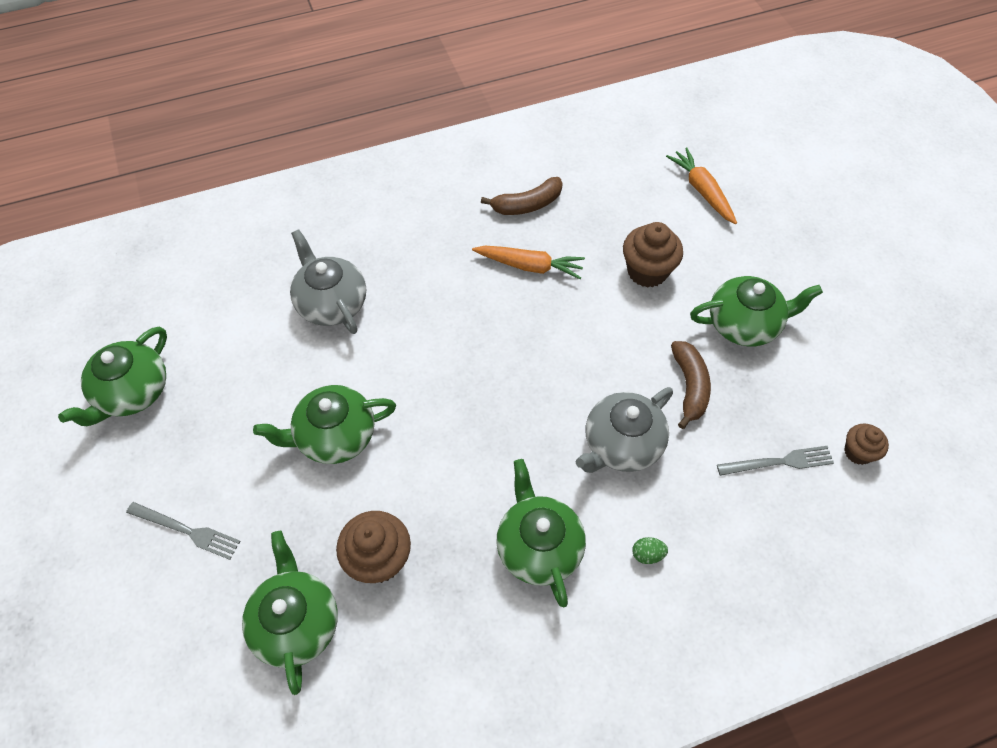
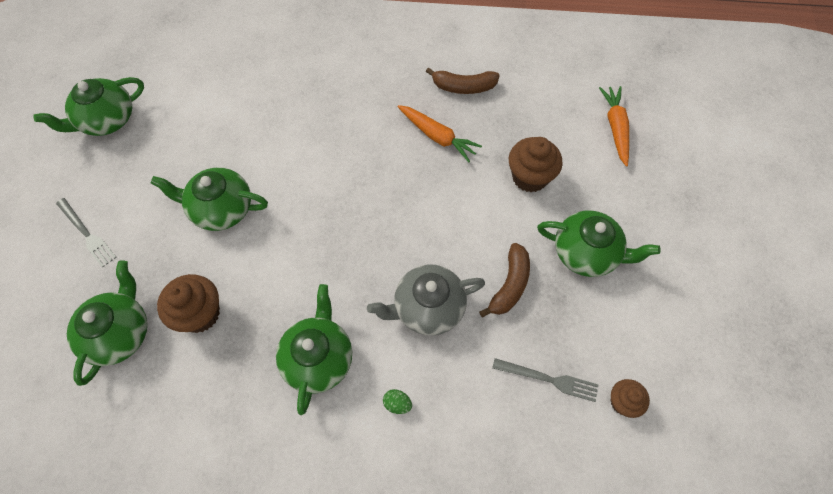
camera: 25 degrees right, 5 degrees up
grey teapot [290,229,366,334] -> none

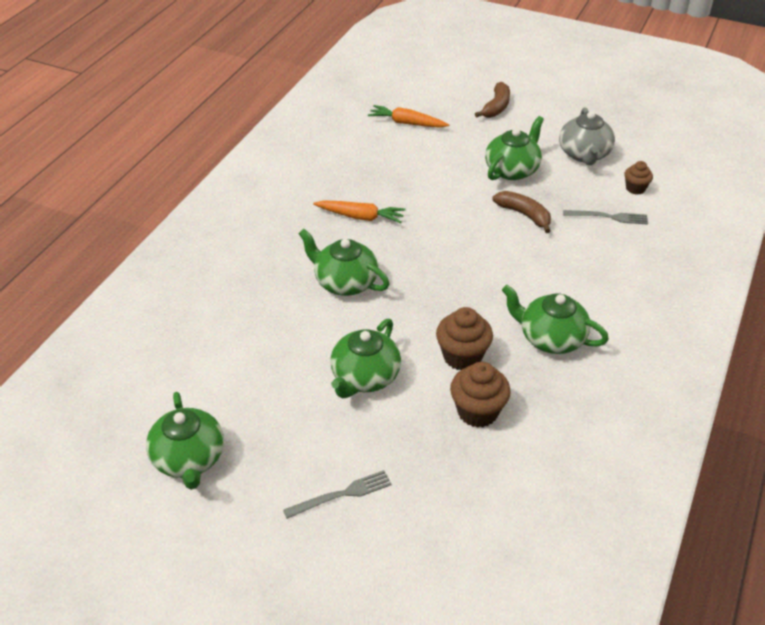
camera: 70 degrees left, 20 degrees down
green teapot [67,260,147,386] -> green teapot moved to [298,229,389,296]
grey teapot [367,264,485,336] -> grey teapot moved to [559,107,615,165]
green egg [383,389,412,414] -> none
orange carrot [398,105,482,162] -> orange carrot turned 45 degrees clockwise [313,200,406,223]
brown banana [426,67,500,94] -> brown banana moved to [475,82,510,118]
grey fork [492,358,598,402] -> grey fork turned 60 degrees clockwise [563,210,648,225]
brown cupcake [509,137,563,192] -> brown cupcake moved to [436,307,493,370]

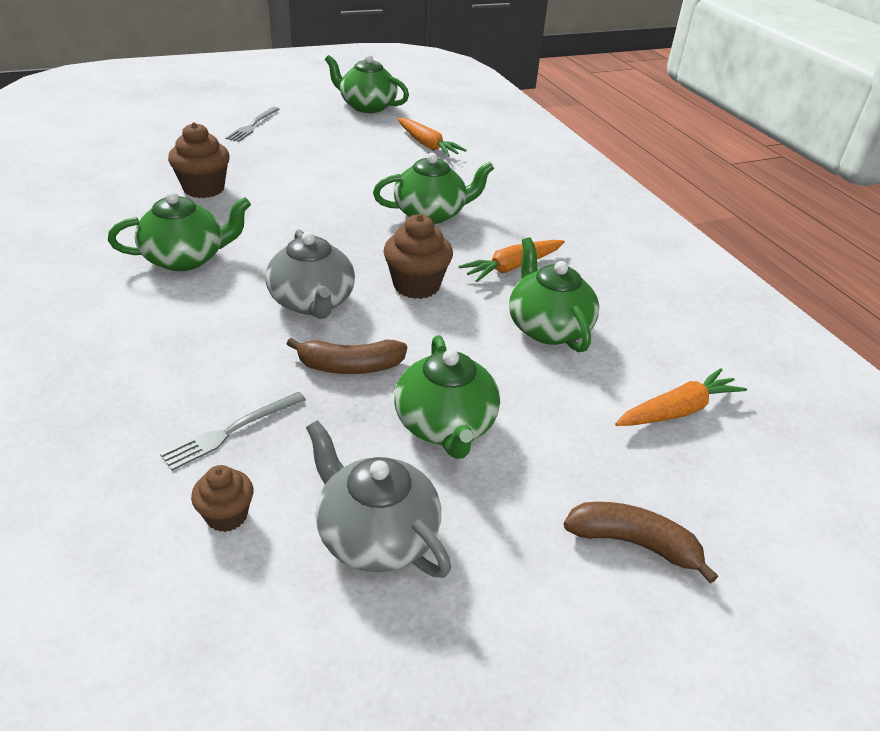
camera: 130 degrees right, 5 degrees down
green teapot [330,319,401,398] -> green teapot moved to [509,237,599,352]
brown cupcake [436,307,493,370] -> brown cupcake moved to [383,214,453,299]
brown banana [475,82,510,118] -> brown banana turned 135 degrees clockwise [564,502,718,583]
none -> grey teapot [266,230,355,319]
none -> orange carrot [398,118,467,157]

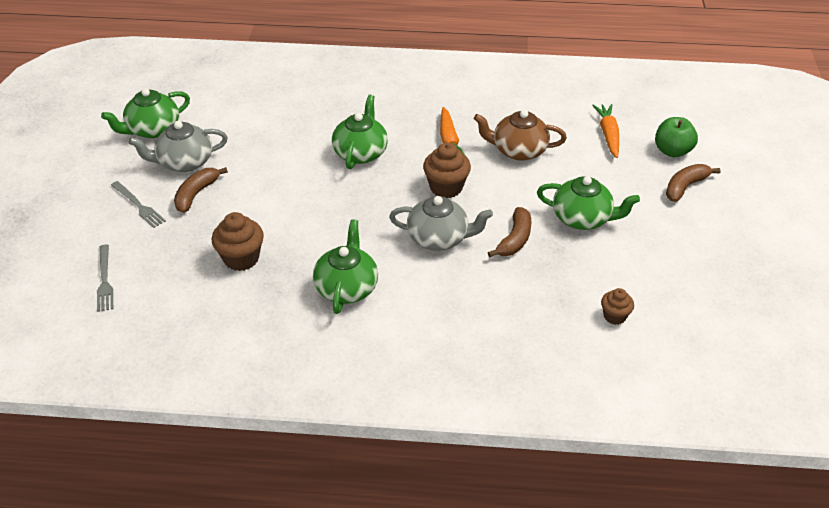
camera: 60 degrees left, 5 degrees up
grey fork [160,392,306,471] -> grey fork moved to [97,244,113,312]
grey teapot [306,420,451,578] -> grey teapot moved to [129,121,228,172]
orange carrot [398,118,467,157] -> none
green teapot [509,237,599,352] -> brown teapot [474,110,567,161]
none -> brown banana [174,167,228,213]
none -> green apple [655,117,698,157]

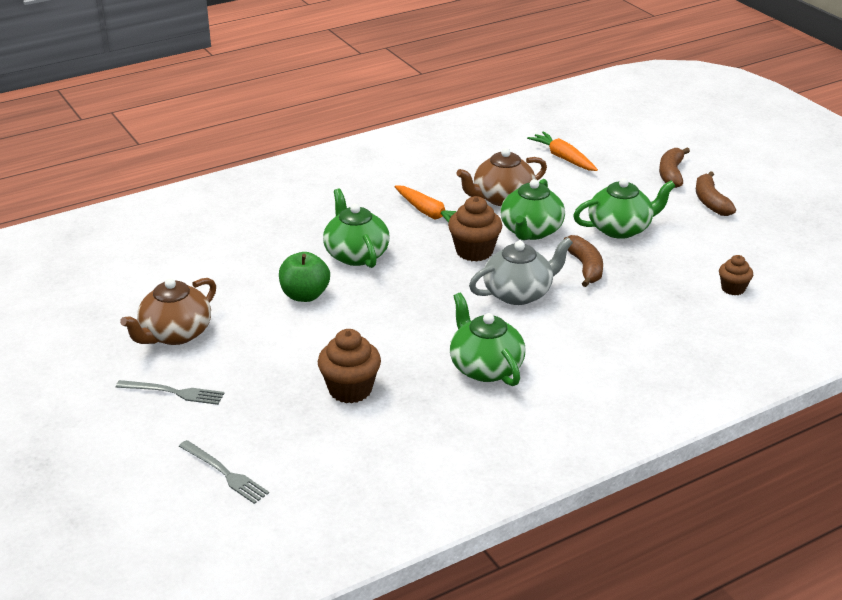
camera: 35 degrees left, 10 degrees down
green teapot [101,88,190,138] -> green teapot moved to [500,179,565,240]
grey teapot [129,121,228,172] -> brown teapot [120,278,216,345]
brown banana [174,167,228,213] -> brown banana moved to [696,171,736,216]
green apple [655,117,698,157] -> green apple moved to [279,252,330,302]

